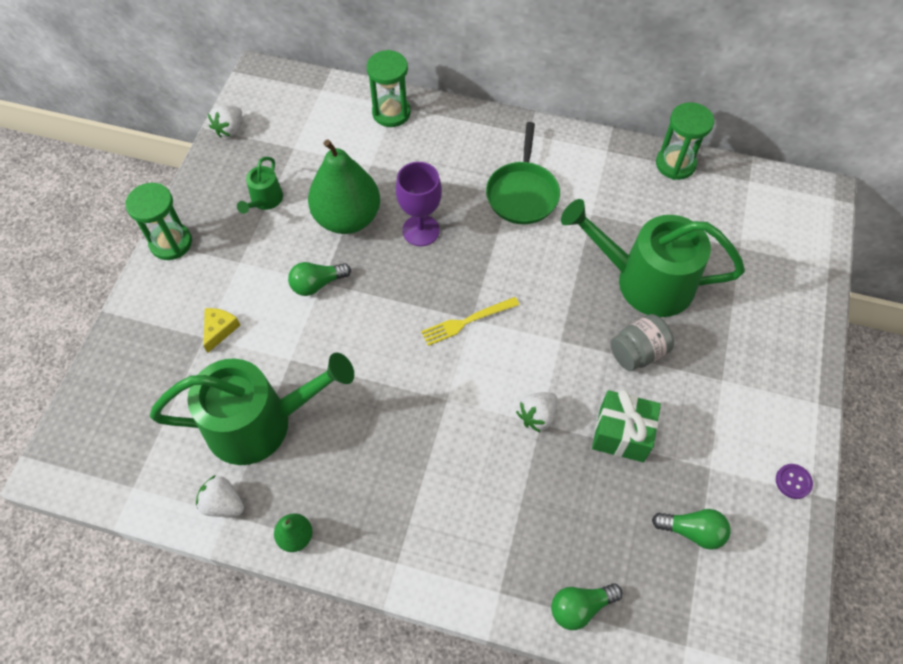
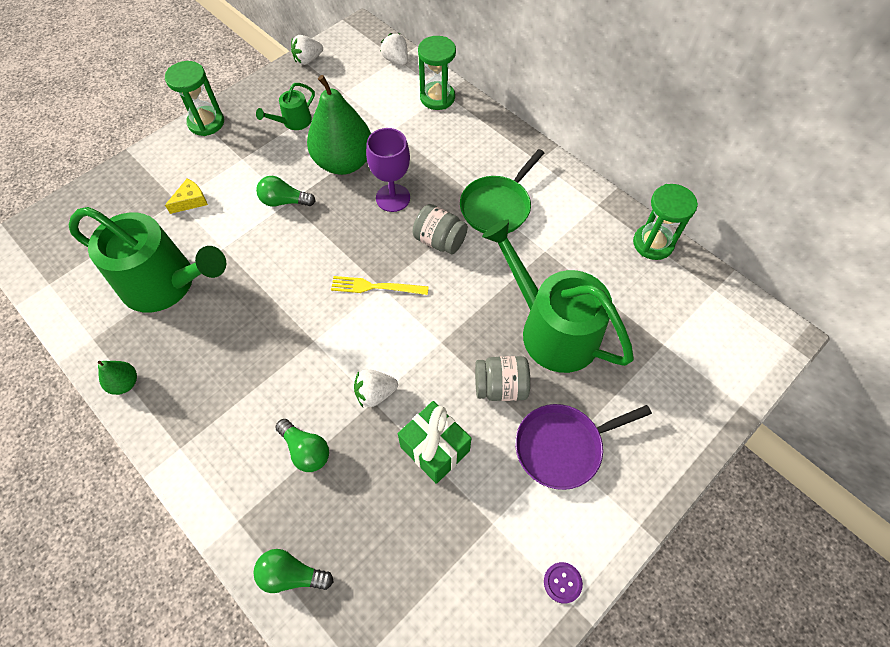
camera: 30 degrees right, 0 degrees up
white strawberry [196,475,244,517] -> white strawberry moved to [380,33,408,66]
green light bulb [652,509,731,550] -> green light bulb moved to [275,419,329,472]
none -> grey jar [412,204,468,254]
none -> purple pan [515,404,652,490]

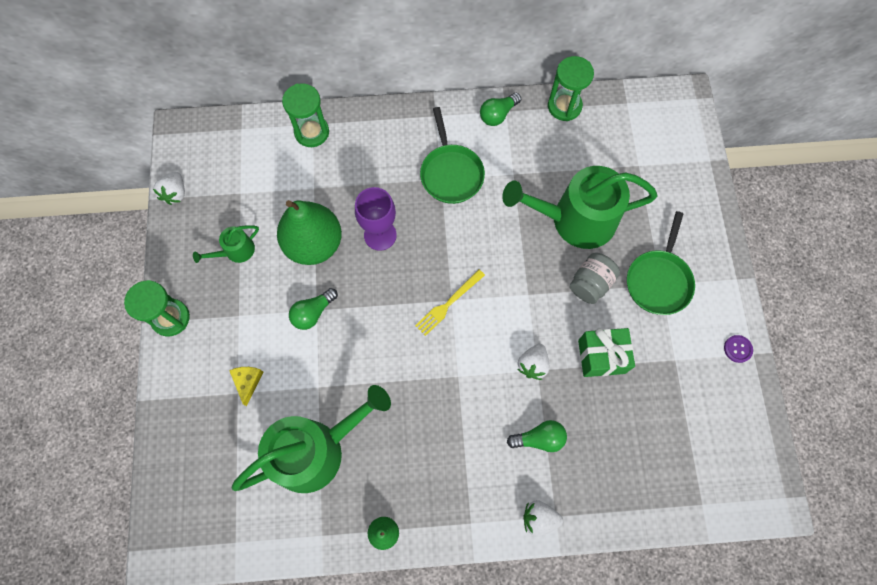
camera: 50 degrees left, 10 degrees up
green light bulb [253,549,333,593] -> green light bulb moved to [480,93,521,126]
green watering can [256,83,315,130] -> green watering can turned 60 degrees clockwise [193,225,259,263]
white strawberry [380,33,408,66] -> white strawberry moved to [523,500,563,537]
grey jar [412,204,468,254] -> none
purple pan [515,404,652,490] -> green pan [627,211,695,315]

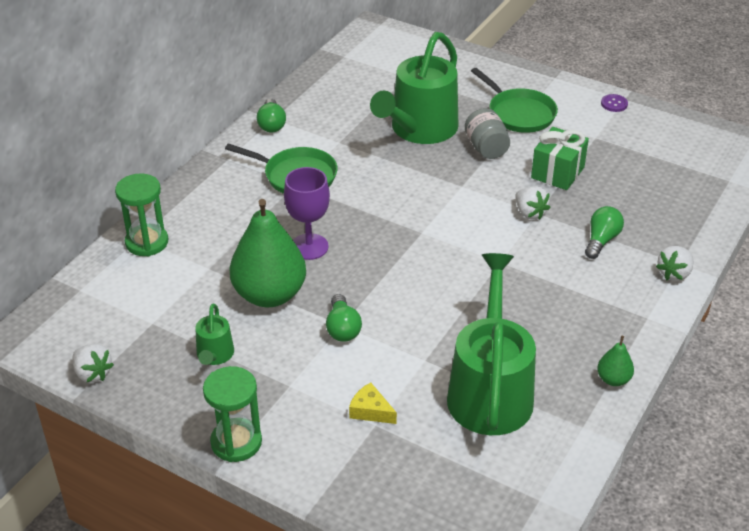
camera: 55 degrees left, 30 degrees down
yellow fork [415,269,485,336] -> none
green hourglass [548,56,594,121] -> none

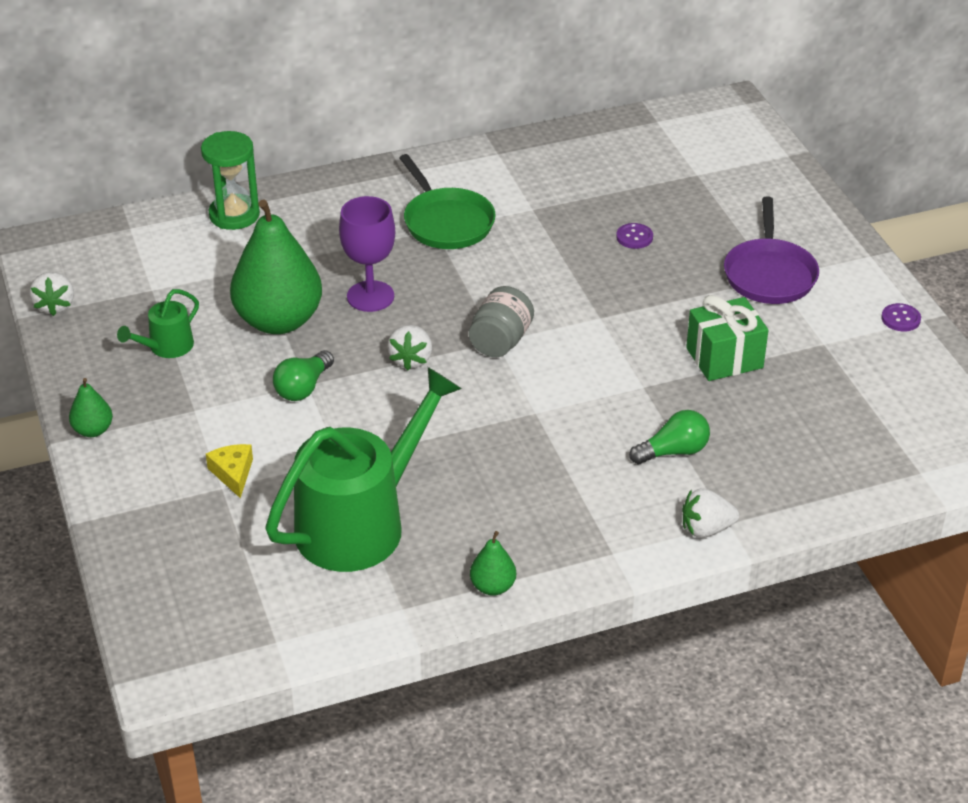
camera: 40 degrees right, 0 degrees up
green hourglass [203,366,262,462] -> green pear [69,378,113,437]
green light bulb [257,98,286,132] -> none
green watering can [370,32,459,144] -> purple button [616,223,653,249]
grey jar [465,108,510,159] -> grey jar moved to [469,286,534,357]
green pan [471,68,558,133] -> purple pan [724,196,819,304]
white strawberry [515,186,551,220] -> white strawberry moved to [387,325,432,371]

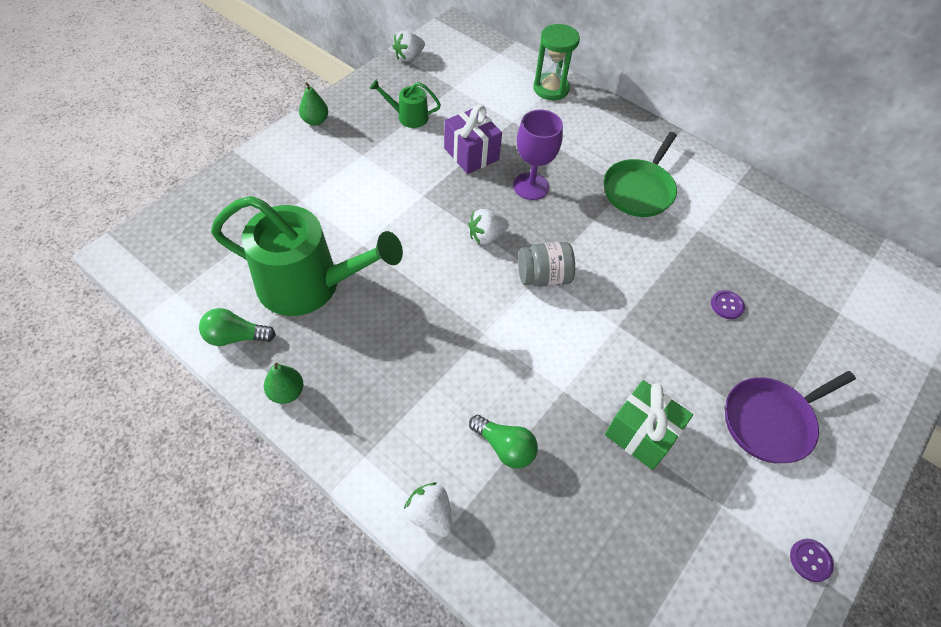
camera: 55 degrees right, 15 degrees up
yellow cheese [206,444,253,498] -> none
green pear [230,199,322,334] -> purple gift [444,105,502,174]
green light bulb [273,350,334,401] -> green light bulb moved to [199,308,276,346]

